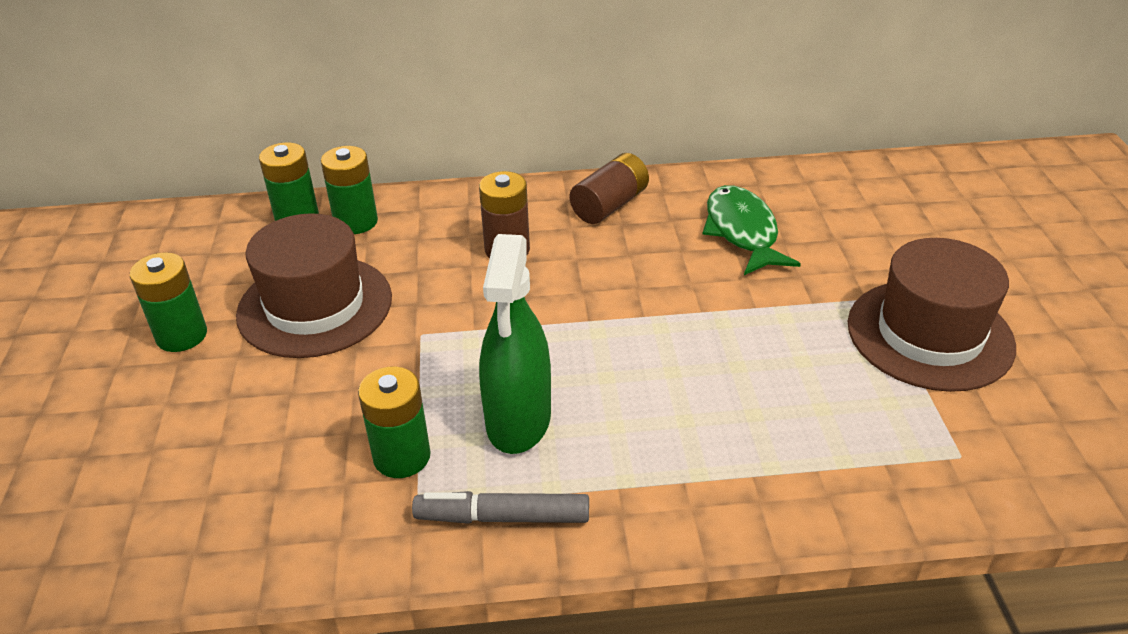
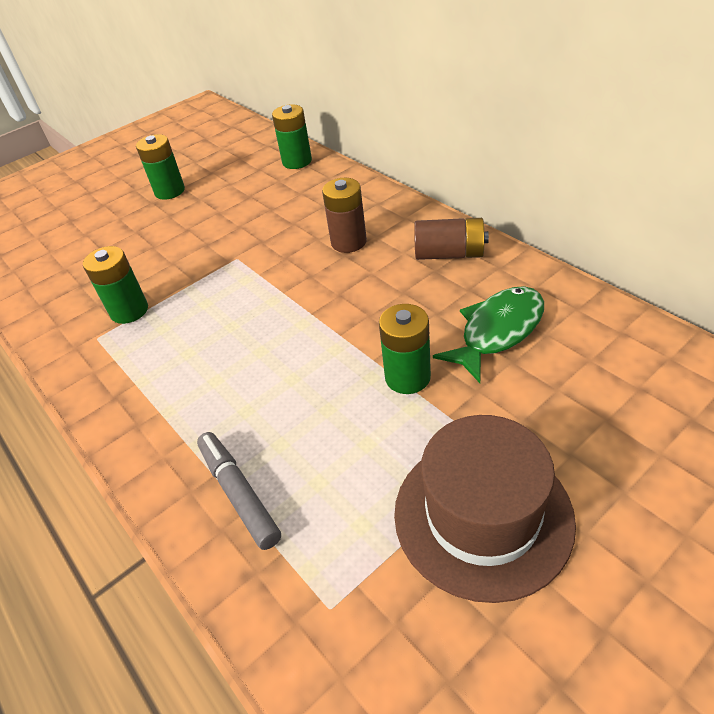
camera: 60 degrees right, 5 degrees up
brown hat [236,213,392,358] -> none
green battery [321,146,378,234] -> green battery moved to [379,304,431,394]
grey marker [412,491,589,524] -> grey marker moved to [197,432,281,550]
green spray bottle [479,234,551,454] -> none

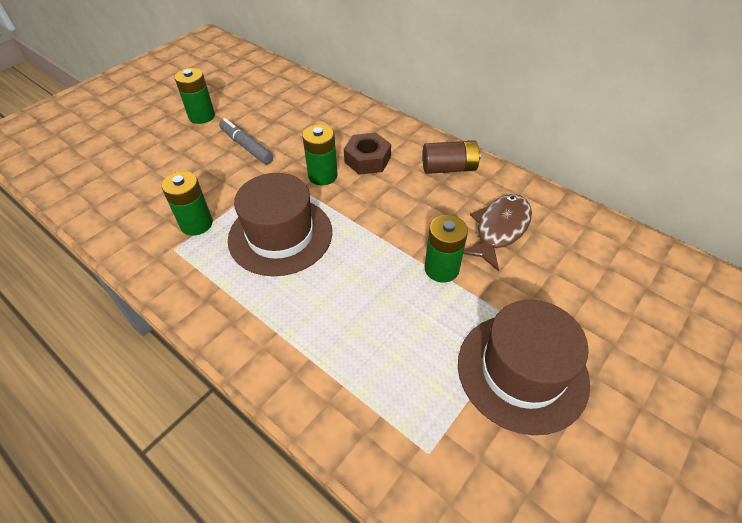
camera: 15 degrees left, 5 degrees up
grey marker [197,432,281,550] -> grey marker moved to [219,118,273,164]
green battery [272,104,312,169] -> green battery moved to [302,124,338,185]
brown battery [322,178,367,253] -> brown nut [344,133,391,175]
green fish [433,286,544,383] -> brown fish [463,194,532,272]
none -> brown hat [228,173,332,276]

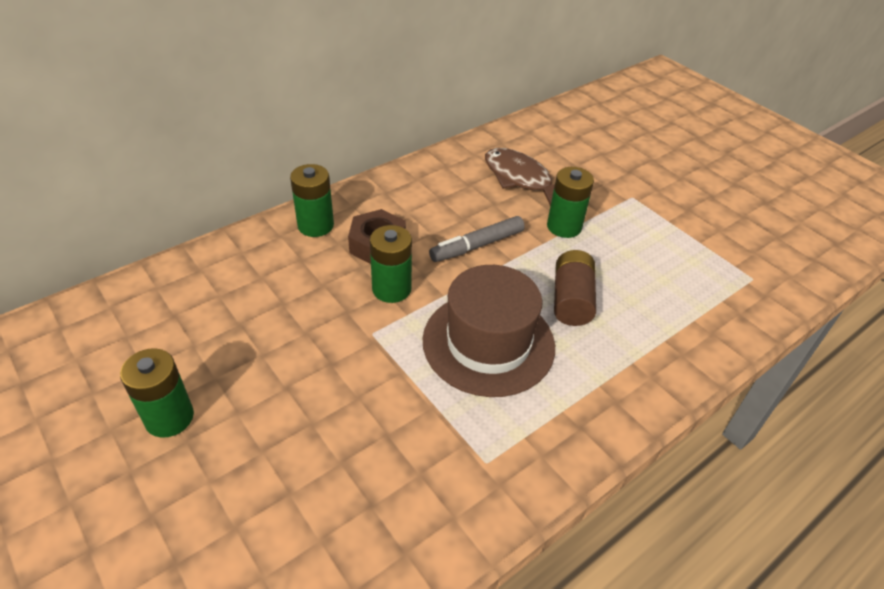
camera: 80 degrees left, 5 degrees down
green battery [162,171,213,236] -> green battery moved to [290,164,334,237]
grey marker [219,118,273,164] -> grey marker moved to [429,216,525,262]
brown battery [422,140,481,174] -> brown battery moved to [554,250,596,326]
brown hat [458,300,590,435] -> none

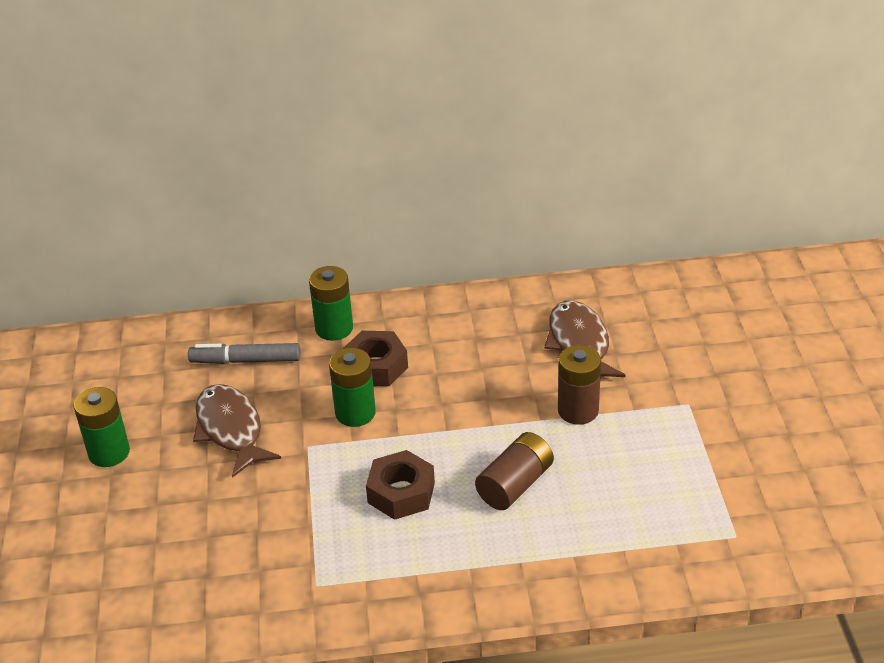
camera: 35 degrees right, 5 degrees down
brown hat [423,265,555,397] -> brown nut [366,450,435,520]
grey marker [429,216,525,262] -> grey marker moved to [188,343,301,364]
green battery [547,167,594,238] -> brown battery [558,345,601,425]
none -> brown fish [193,384,281,478]

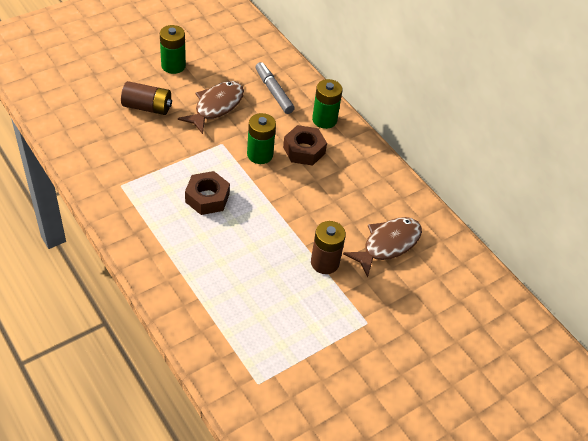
camera: 55 degrees right, 10 degrees up
brown battery [475,432,554,510] -> brown battery moved to [121,81,172,115]

